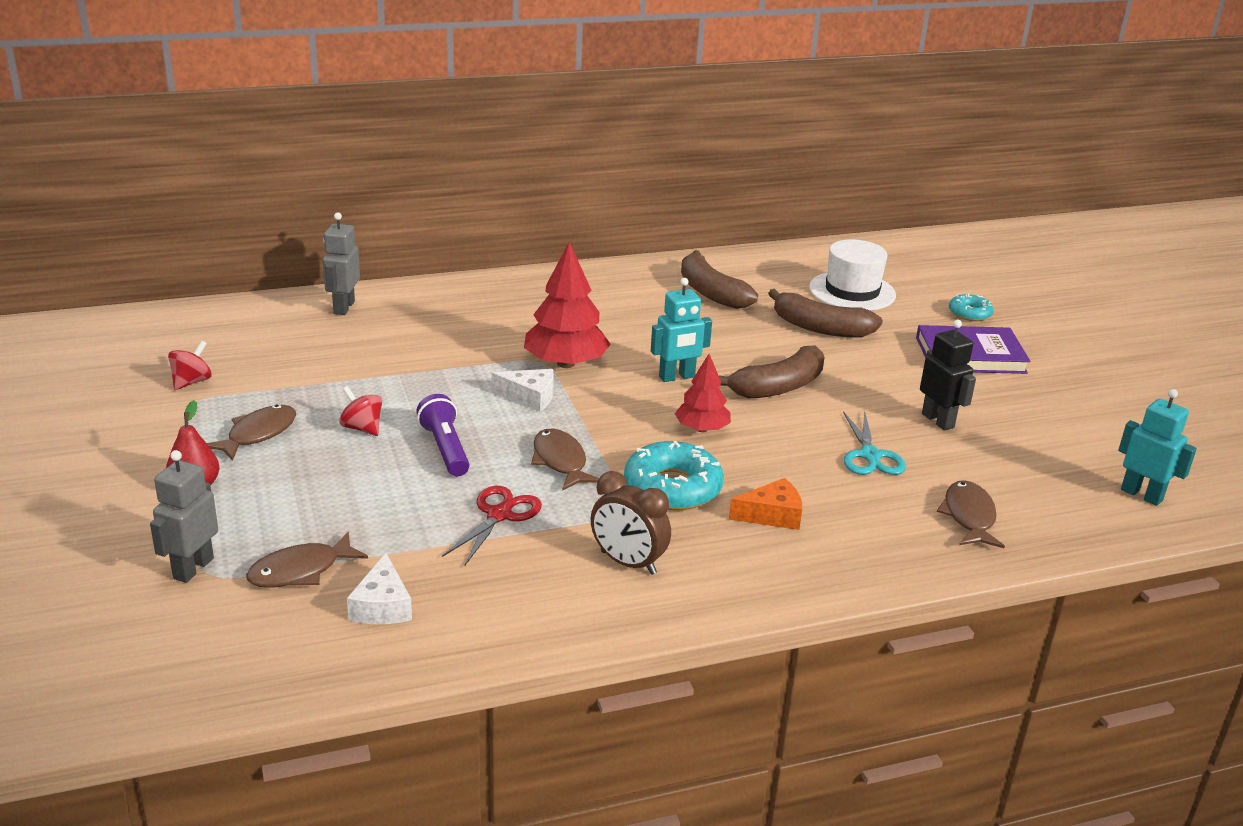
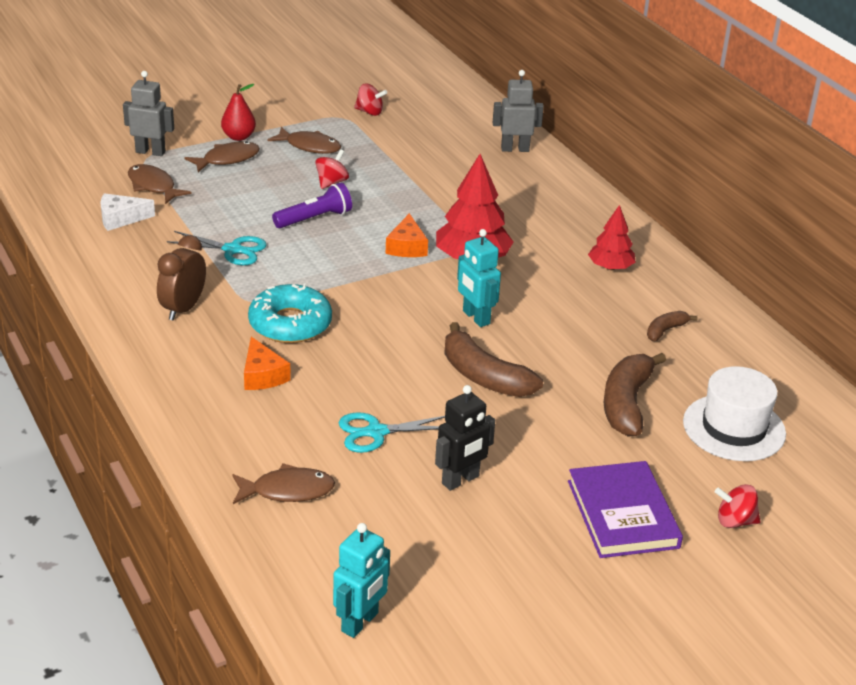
camera: 80 degrees right, 5 degrees up
red scissors [442,486,542,566] -> turquoise scissors [167,231,267,265]
white cheese [491,369,554,412] -> orange cheese [386,213,428,257]
brown fish [531,429,599,491] -> brown fish moved to [184,141,260,172]
red tree [675,354,731,432] -> red tree moved to [588,205,635,270]
brown banana [681,250,758,309] -> brown banana [647,311,698,341], size x0.52
turquoise donut [949,293,993,321] -> red spinning top [715,484,761,528]

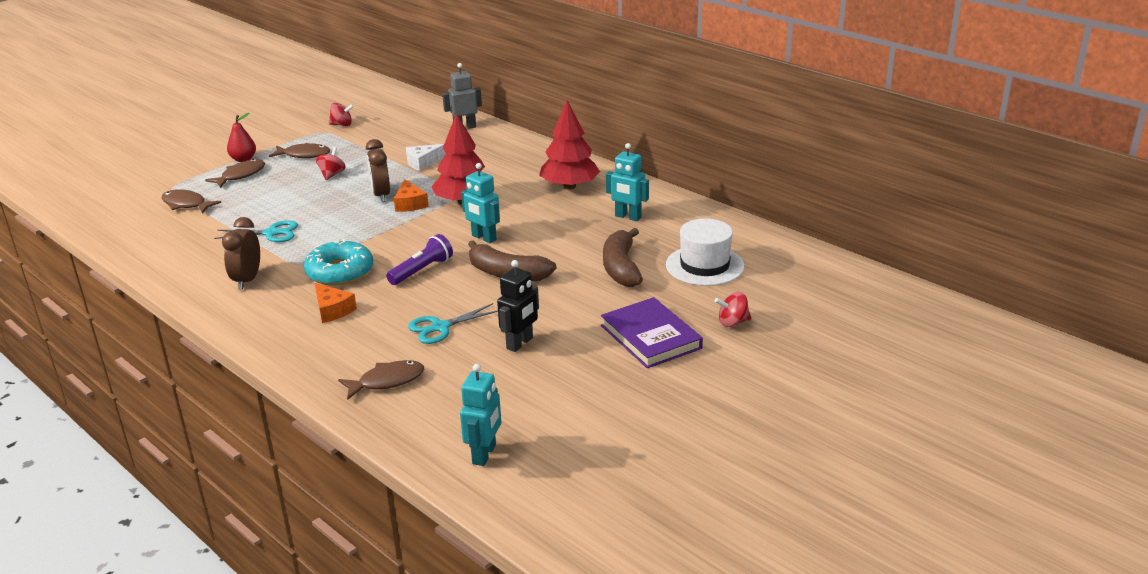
camera: 15 degrees left, 5 degrees down
white cheese [100,193,155,231] -> white cheese moved to [406,144,446,171]
grey robot [123,71,174,156] -> none
purple flashlight [272,183,352,228] -> purple flashlight moved to [386,234,453,285]
red tree [588,205,635,270] -> red tree [539,100,600,190], size x1.65
brown banana [647,311,698,341] -> turquoise robot [606,143,649,221]
none -> brown clock [366,139,390,202]

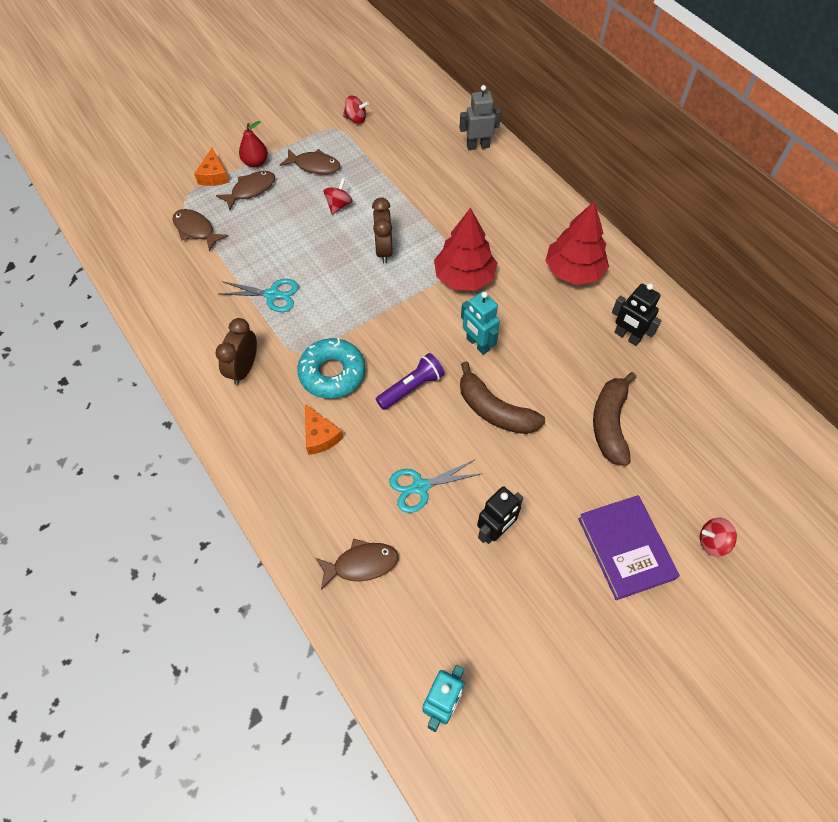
camera: 10 degrees right, 30 degrees up
orange cheese [394,180,429,212] -> orange cheese moved to [194,148,229,186]
white cheese [406,144,446,171] -> none
turquoise robot [606,143,649,221] -> black robot [612,283,661,346]
white hat [666,219,744,286] -> none

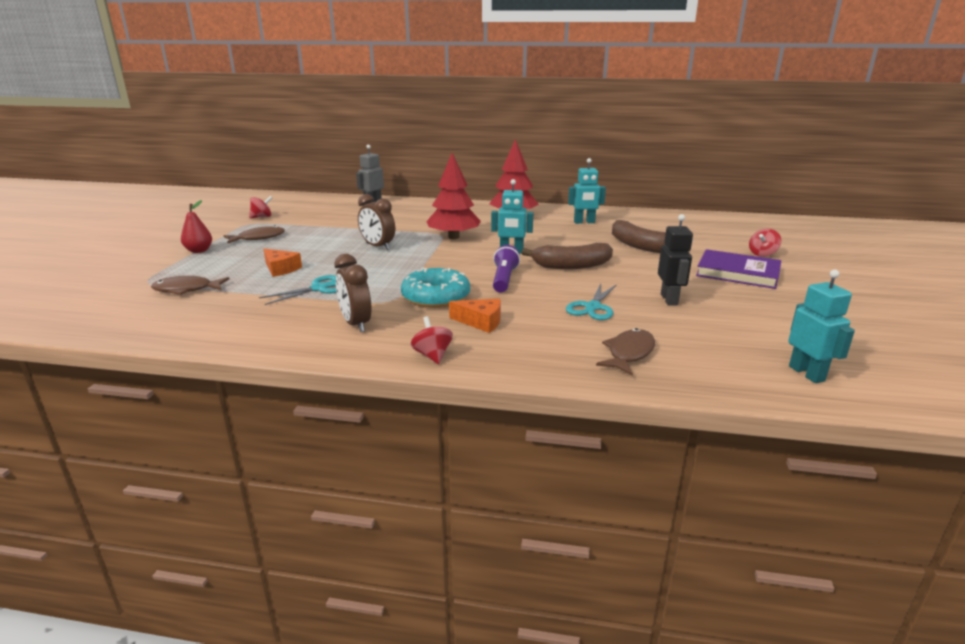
camera: 45 degrees left, 35 degrees down
orange cheese [194,148,229,186] -> orange cheese moved to [263,249,302,277]
brown fish [216,171,275,210] -> none
red spinning top [324,178,352,215] -> red spinning top moved to [411,316,453,364]
black robot [612,283,661,346] -> turquoise robot [568,158,606,224]

